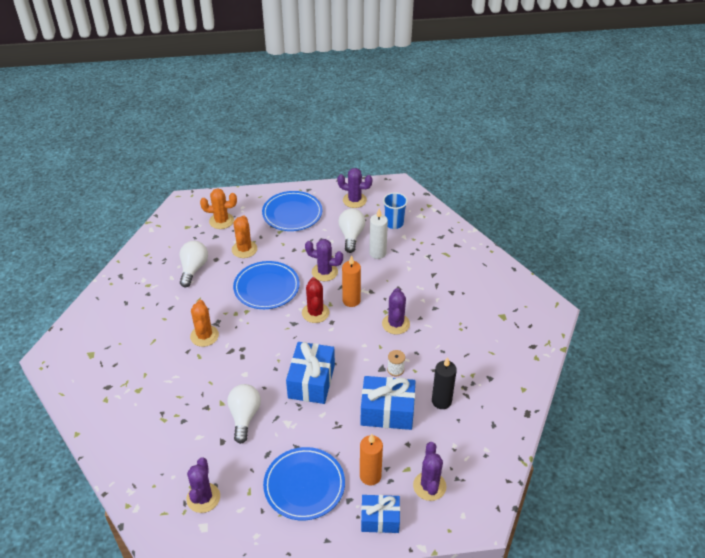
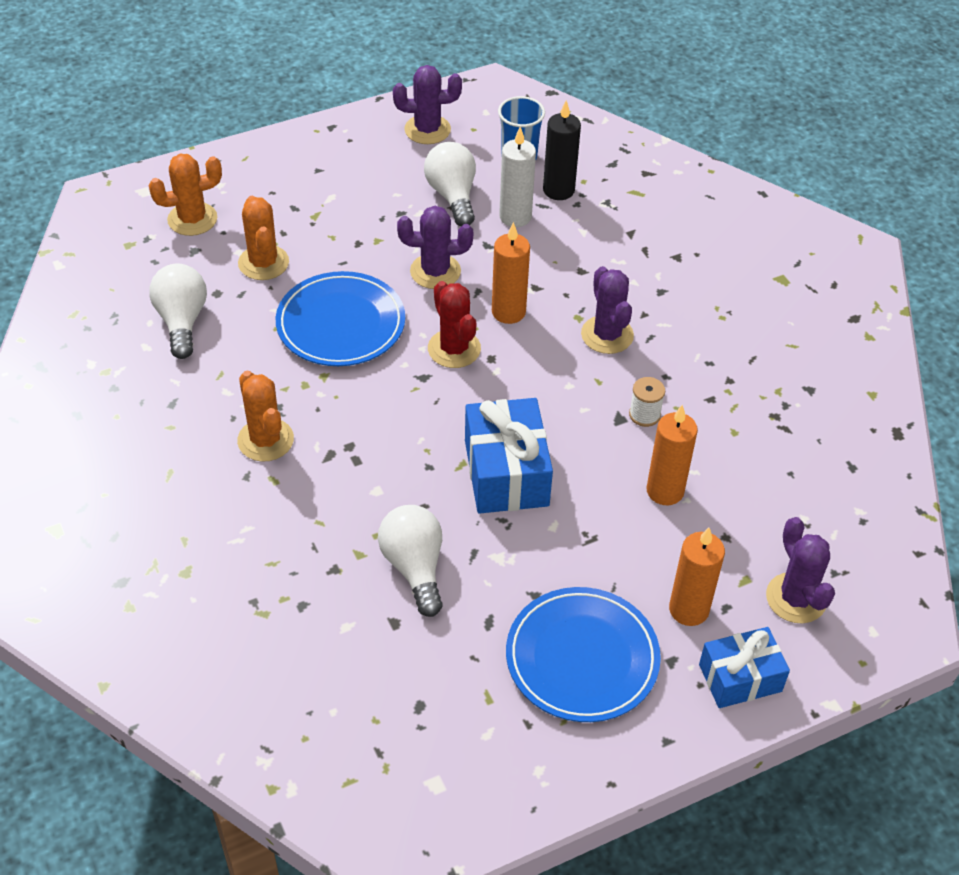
camera: 20 degrees left, 5 degrees up
purple cactus [186,457,220,513] -> none
blue plate [262,191,323,231] -> none
blue gift [361,376,415,430] -> orange candle [647,405,698,505]
black candle [432,357,457,409] -> black candle moved to [543,100,581,200]

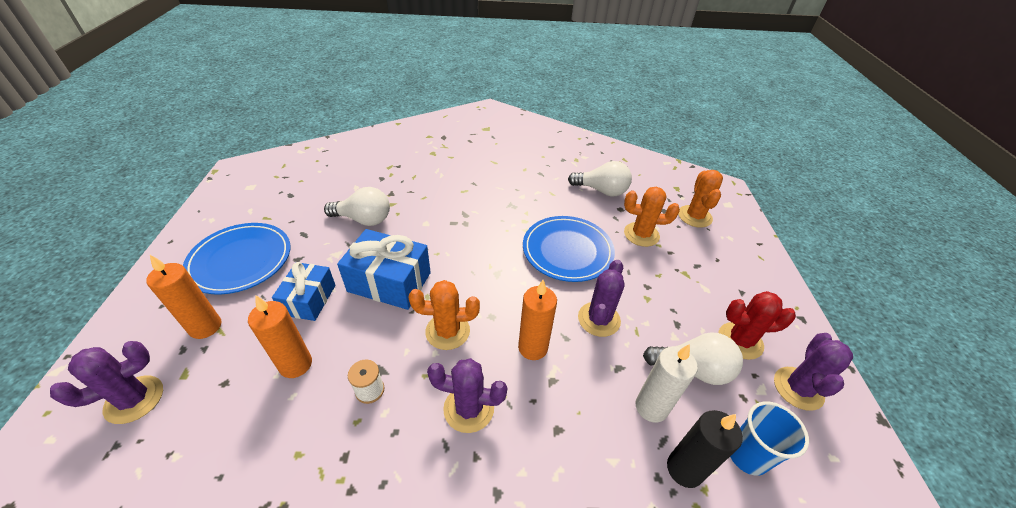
camera: 115 degrees right, 5 degrees down
orange cactus [237,371,294,462] -> orange cactus moved to [408,280,480,350]
red cactus [428,281,481,368] -> red cactus moved to [719,291,796,360]
blue gift [699,627,790,708] -> blue gift moved to [272,262,336,321]
purple cactus [766,517,835,623] -> purple cactus turned 45 degrees counterclockwise [50,341,163,424]

